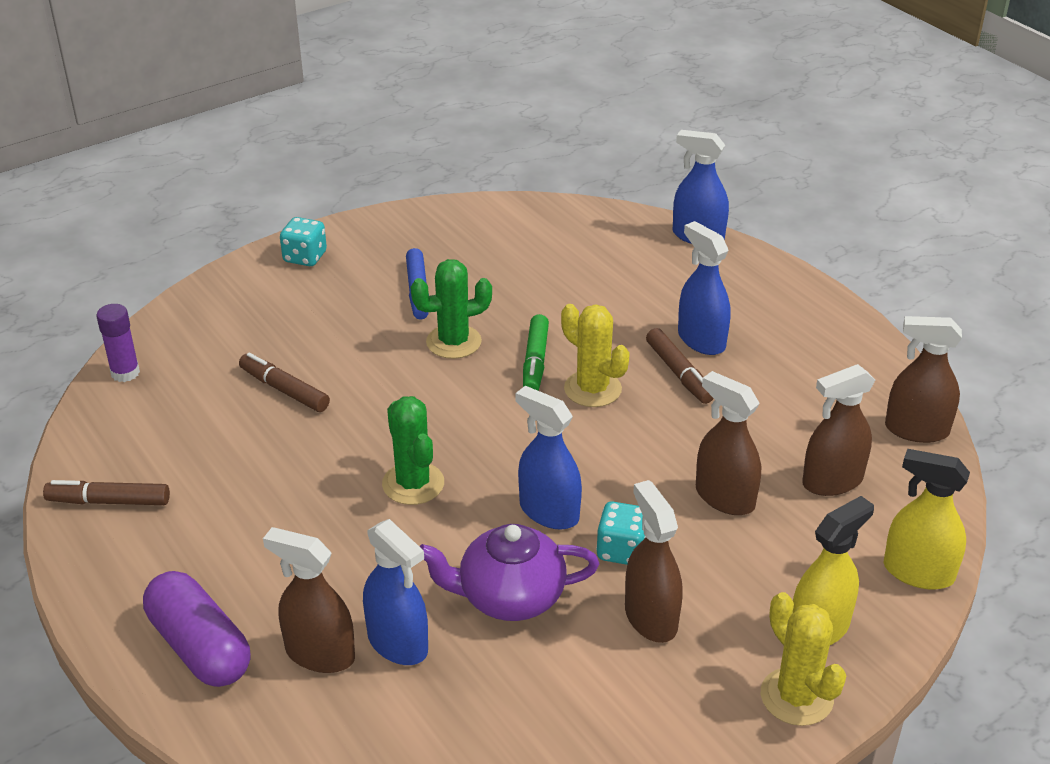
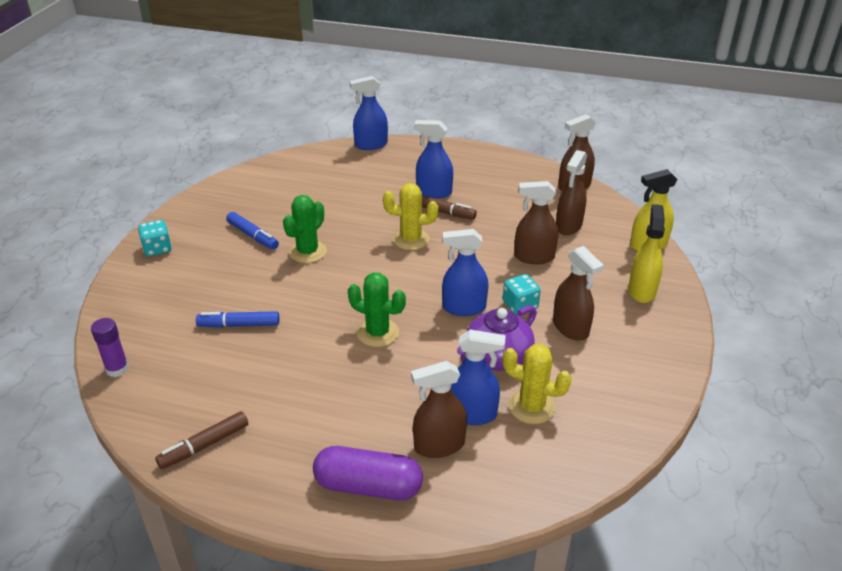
camera: 40 degrees left, 0 degrees up
brown marker [239,353,330,412] -> blue marker [196,311,279,328]
green marker [523,314,549,390] -> none
brown spray bottle [625,480,683,643] -> brown spray bottle turned 150 degrees counterclockwise [553,246,604,341]
yellow cactus [761,592,846,726] -> yellow cactus moved to [502,344,572,424]

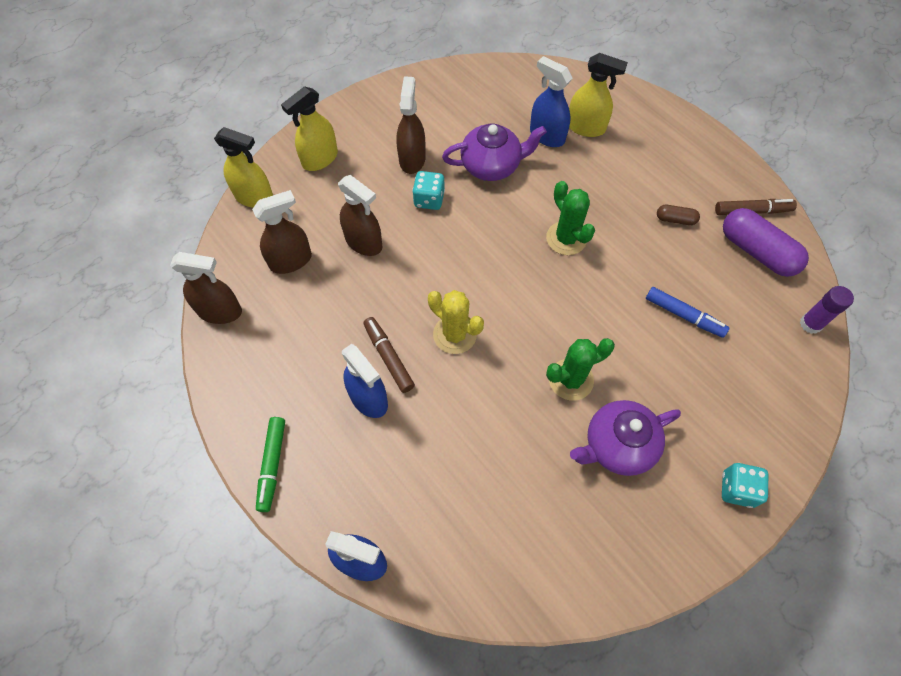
camera: 145 degrees left, 25 degrees up
blue marker [226,212,279,250] -> purple teapot [570,400,681,476]
purple capsule [313,446,423,500] -> purple capsule moved to [723,208,809,277]
brown spray bottle [411,361,467,458] -> yellow spray bottle [569,53,628,137]
blue spray bottle [442,229,488,316] -> none
yellow cactus [502,344,572,424] -> none
none -> green marker [256,417,285,512]
none -> brown capsule [657,205,700,225]

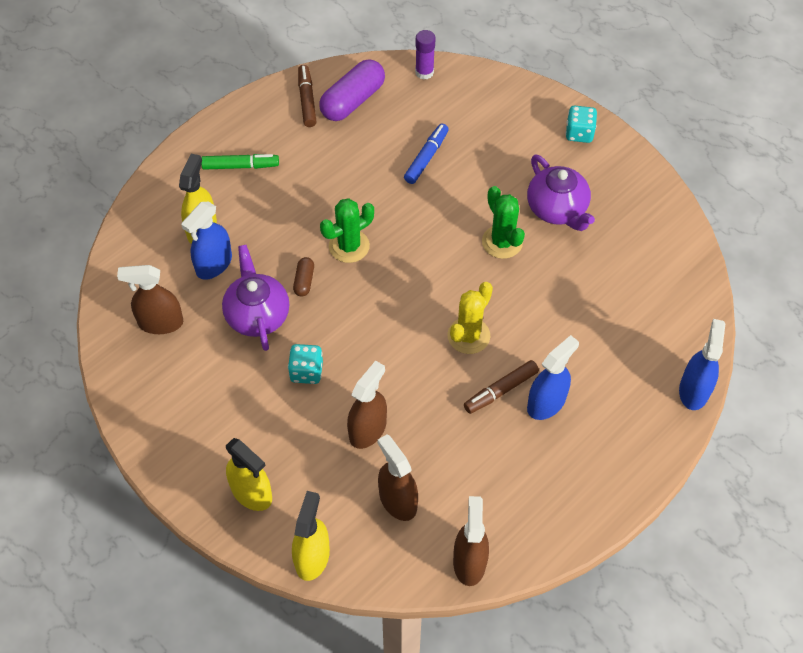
camera: 95 degrees left, 5 degrees down
green marker [256,417,285,512] -> green marker moved to [201,154,279,170]
brown spray bottle [397,76,426,174] -> brown spray bottle moved to [117,265,183,334]
brown capsule [657,205,700,225] -> brown capsule moved to [293,257,314,297]

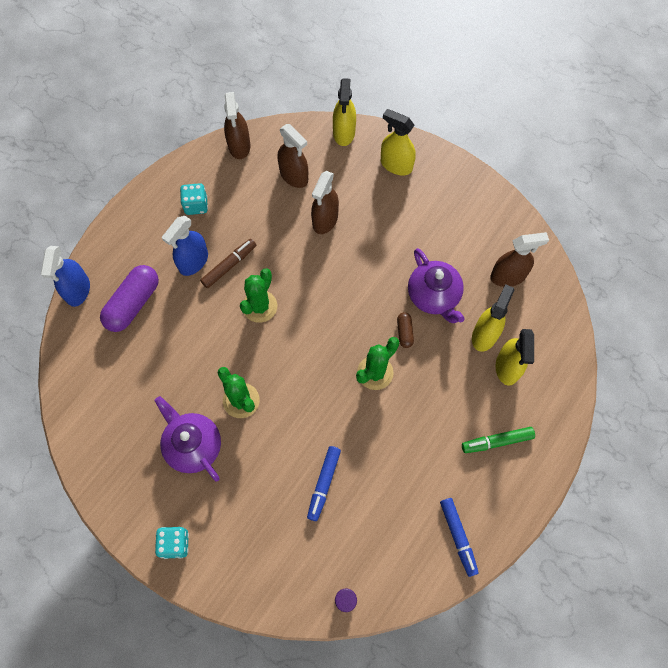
camera: 170 degrees right, 10 degrees up
blue spray bottle [181,201,232,280] -> yellow spray bottle [472,284,514,352]
turquoise dice [288,344,323,384] -> turquoise dice moved to [180,183,208,215]
brown marker [298,65,317,127] -> blue marker [440,498,479,577]
purple capsule [319,59,385,121] -> purple capsule moved to [100,265,159,332]
yellow cactus [447,282,493,354] -> green cactus [240,268,277,323]

